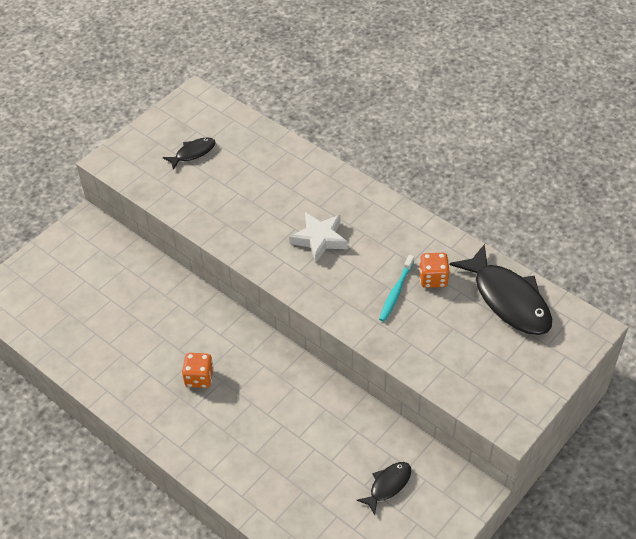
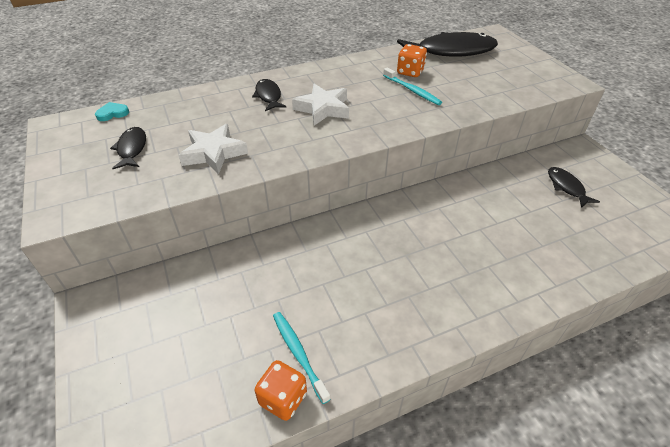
camera: 65 degrees left, 5 degrees down
orange dice [182,353,214,388] -> orange dice moved to [255,360,307,421]
none -> turquoise heart [95,102,129,121]
none -> white star [178,124,248,174]
none -> black fish [252,79,287,111]
none -> turquoise toothbrush [273,312,331,404]

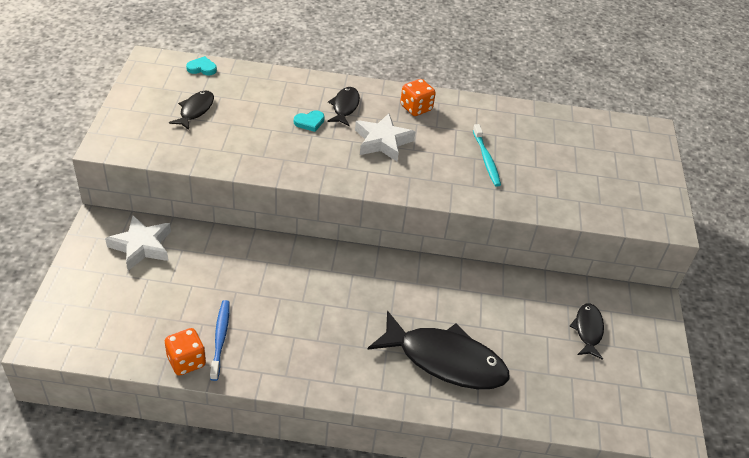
camera: 25 degrees right, 0 degrees up
white star [178,124,248,174] -> white star moved to [105,215,171,271]
turquoise toothbrush [273,312,331,404] -> blue toothbrush [210,300,230,381]
black fish [397,32,498,57] -> black fish moved to [368,311,509,389]
orange dice [397,44,427,77] -> orange dice moved to [400,79,436,116]
none -> turquoise heart [294,110,325,132]

